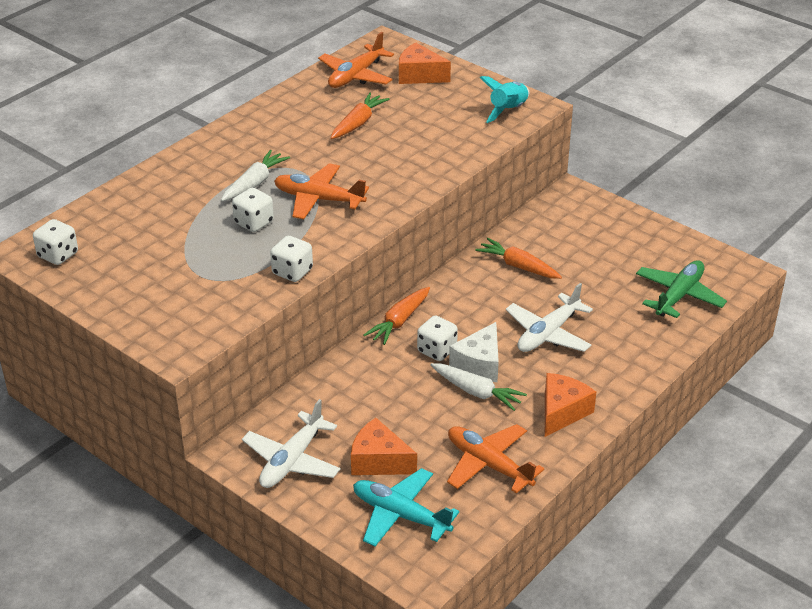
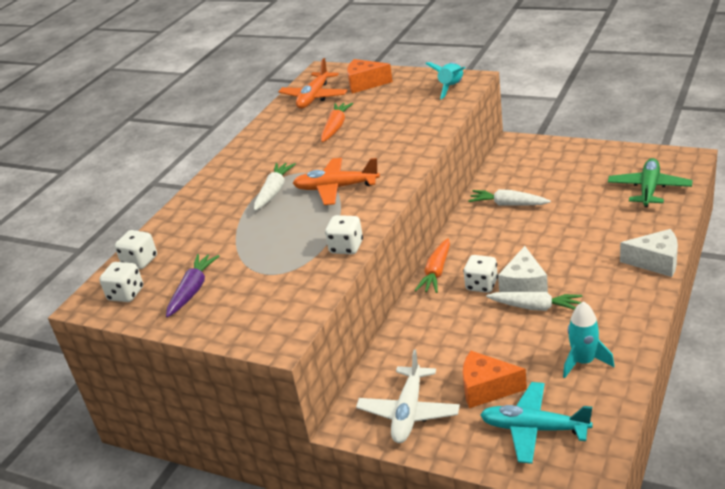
camera: 10 degrees left, 5 degrees down
white dice [232,188,274,232] -> white dice moved to [115,230,157,269]
orange plane [447,424,544,494] -> turquoise rocket [563,301,615,378]
orange carrot [475,238,562,279] -> white carrot [468,189,551,206]
white plane [506,283,593,352] -> none
orange cheese [545,373,596,437] -> none
none -> purple carrot [166,254,219,317]
none -> white cheese [620,229,678,277]

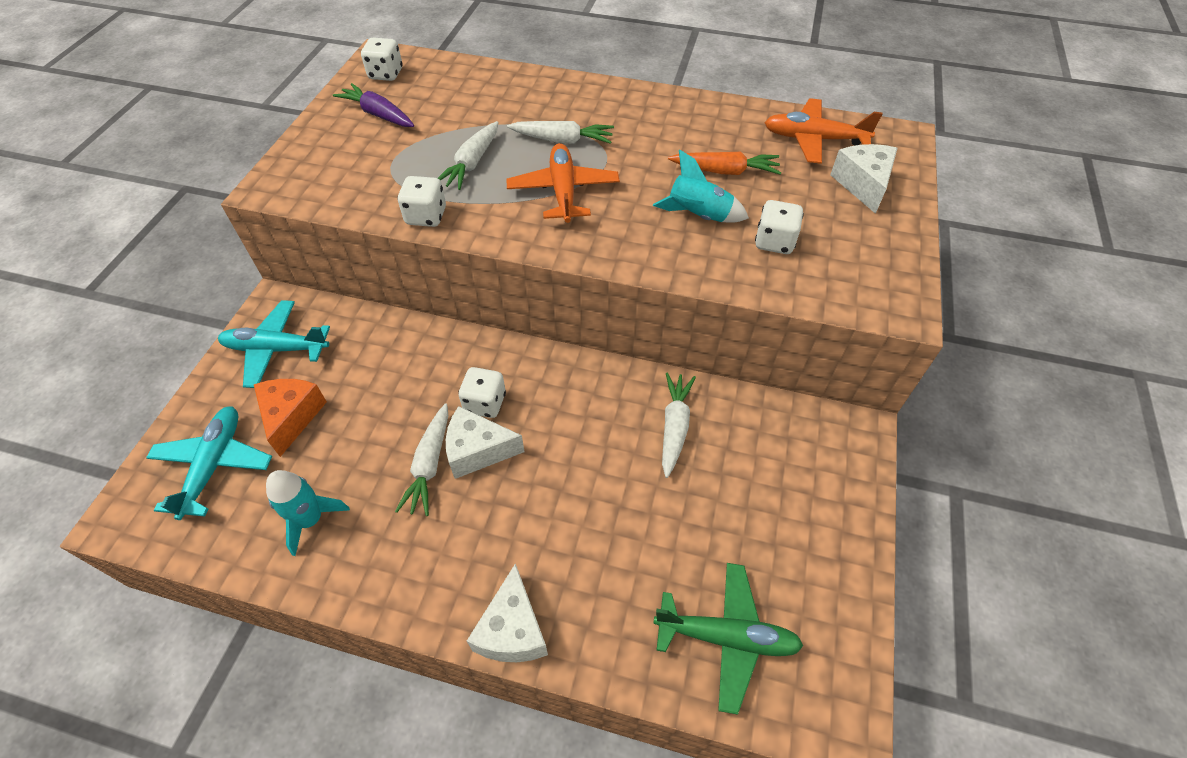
camera: 75 degrees right, 20 degrees up
white dice [115,230,157,269] -> white dice moved to [755,200,804,254]
purple carrot [166,254,219,317] -> purple carrot turned 150 degrees counterclockwise [333,83,414,127]
orange cheese [347,59,393,94] -> white cheese [830,144,897,214]
white plane [356,349,460,443] -> turquoise plane [218,300,330,388]
orange carrot [415,238,450,293] -> none
turquoise rocket [425,62,465,99] -> turquoise rocket moved to [653,149,749,223]
none -> white carrot [438,121,499,190]

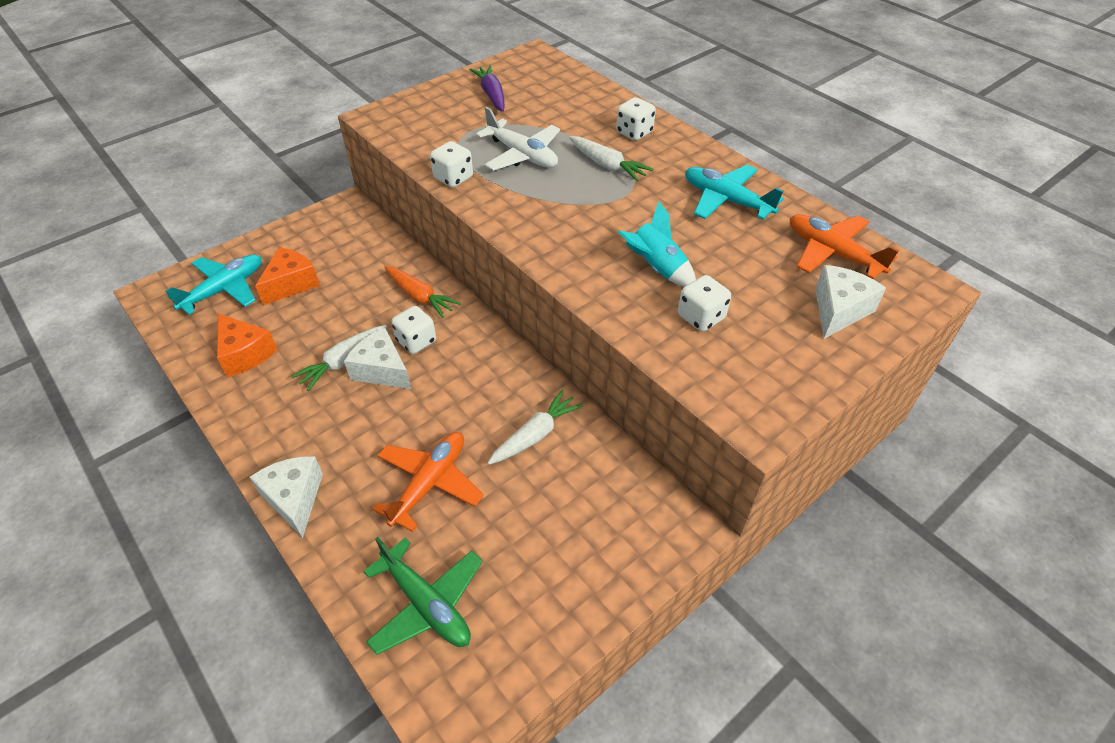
camera: 35 degrees right, 5 degrees down
turquoise plane [218,300,330,388] -> turquoise plane moved to [685,165,784,220]
turquoise rocket [266,470,350,556] -> orange cheese [217,313,278,377]
white dice [361,37,403,81] -> white dice moved to [616,97,656,140]
white carrot [438,121,499,190] -> white plane [476,107,560,171]
white cheese [467,563,548,662] -> white cheese turned 120 degrees clockwise [250,456,323,538]
orange plane [506,143,620,223] -> orange plane moved to [372,432,484,532]
orange carrot [668,152,781,175] -> orange carrot moved to [384,266,461,318]

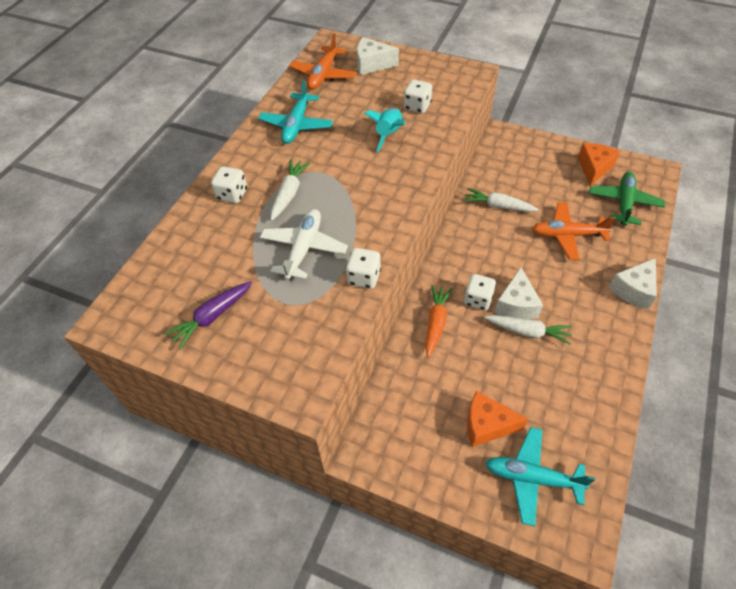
camera: 115 degrees left, 5 degrees up
orange cheese [217,313,278,377] -> orange cheese moved to [578,143,620,186]

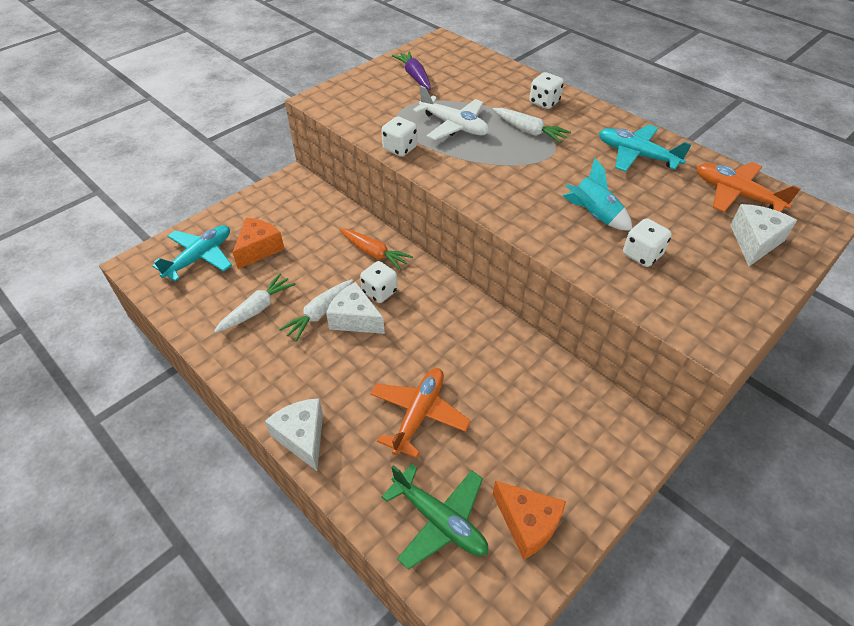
camera: 110 degrees right, 5 degrees down
white carrot [464,188,539,212] -> white carrot moved to [214,273,296,333]

